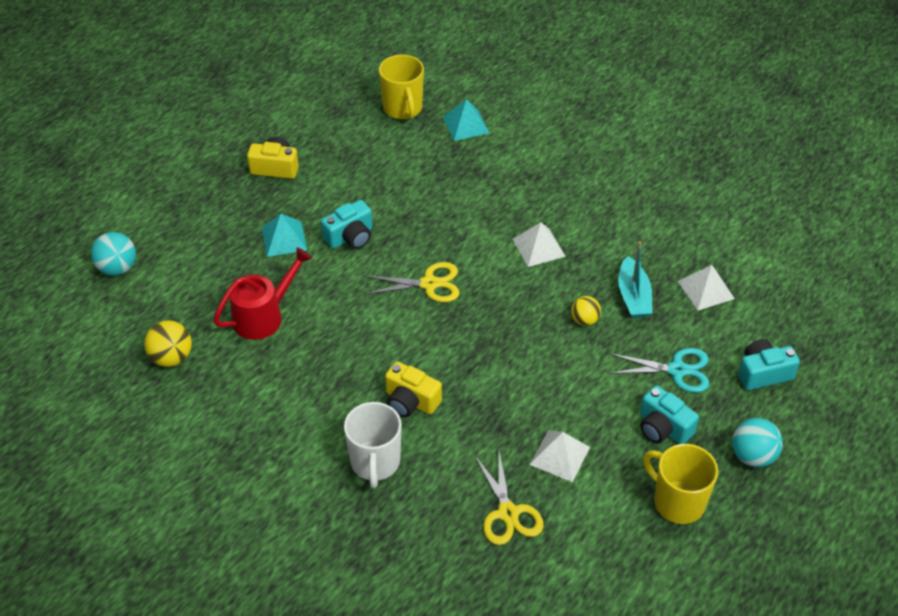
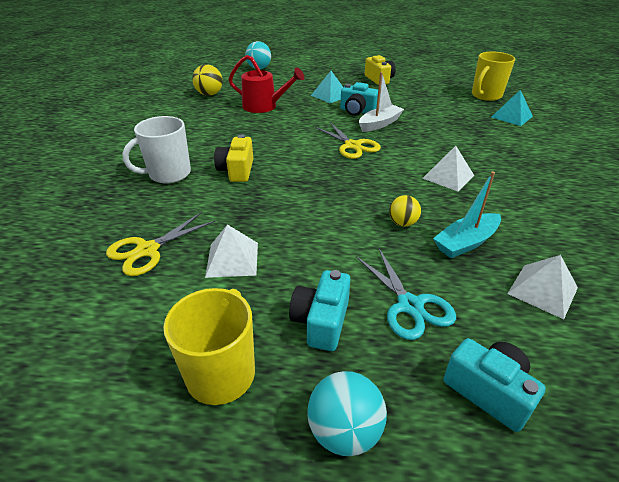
camera: 60 degrees right, 10 degrees down
none -> white boat [359,72,404,132]

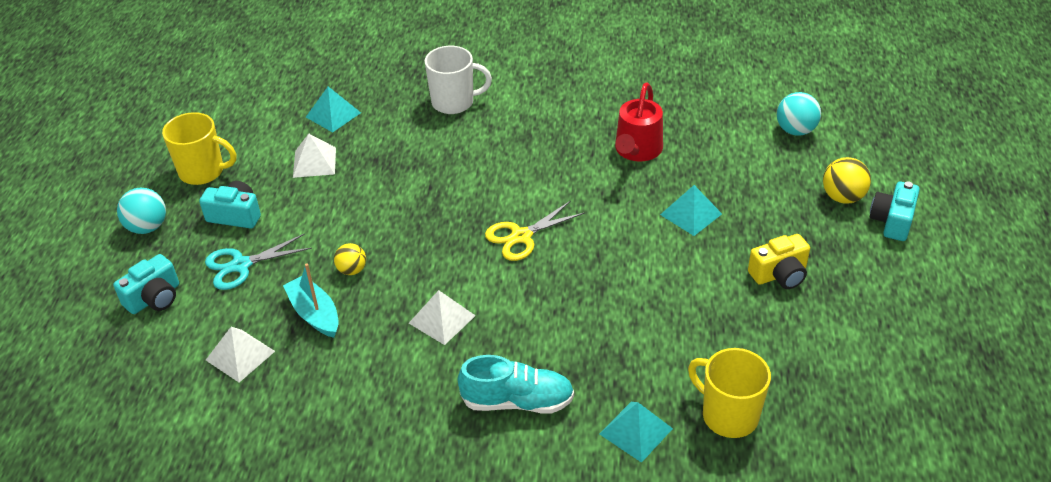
camera: 90 degrees right, 5 degrees up
yellow scissors [106,212,216,276] -> turquoise pyramid [306,87,361,132]
white mug [122,116,191,183] -> white mug turned 120 degrees clockwise [424,46,492,114]
yellow ball [192,64,223,96] -> yellow ball moved to [823,157,871,204]
yellow camera [214,135,253,182] -> none
turquoise camera [340,82,378,116] -> turquoise camera moved to [870,181,920,241]
white boat [359,72,404,132] -> none
none -> turquoise shoe [458,355,574,414]

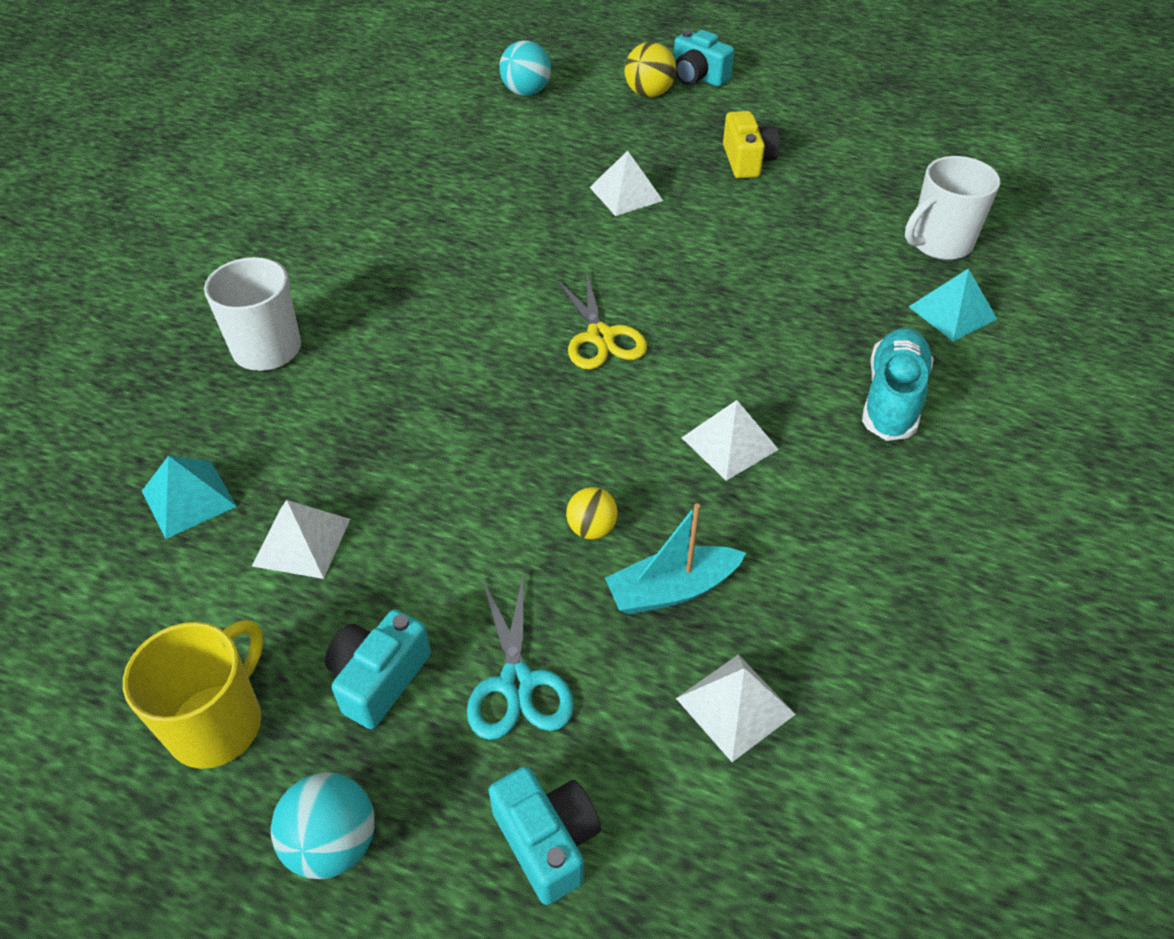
camera: 75 degrees left, 5 degrees up
red watering can [615,82,663,161] -> none
turquoise pyramid [660,185,722,236] -> white pyramid [589,151,663,216]
yellow mug [688,348,771,438] -> white mug [905,156,1000,260]

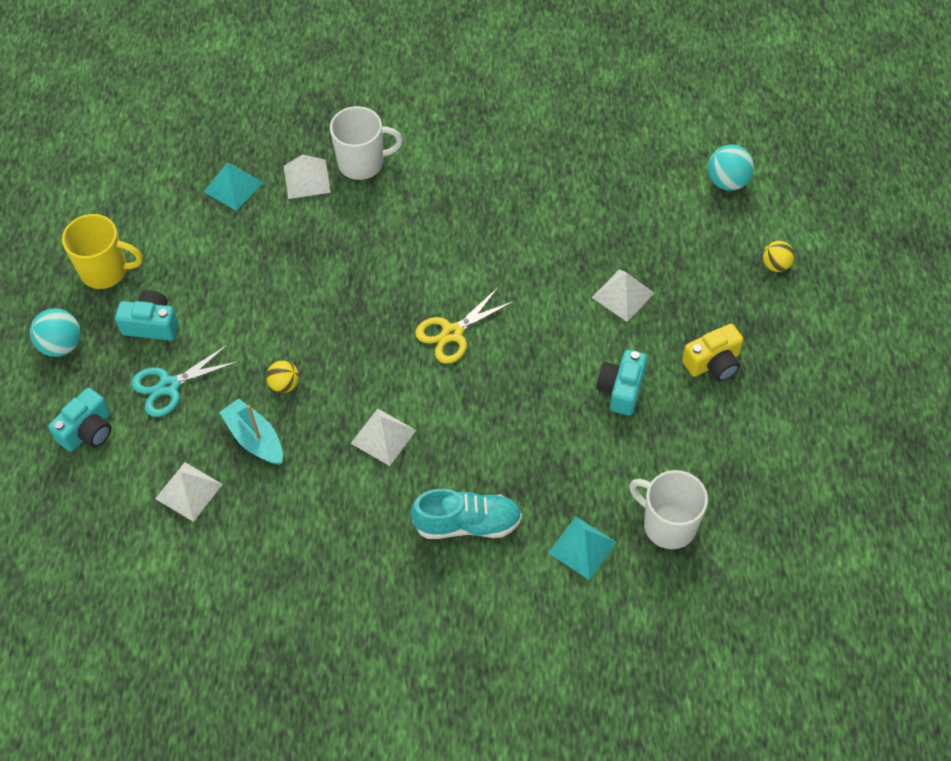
camera: 70 degrees right, 10 degrees up
white pyramid [252,500,350,579] -> white pyramid moved to [284,154,331,199]
yellow ball [624,42,676,97] -> yellow ball [763,241,794,272], size x0.66
turquoise camera [674,30,734,87] -> turquoise camera moved to [596,350,647,415]

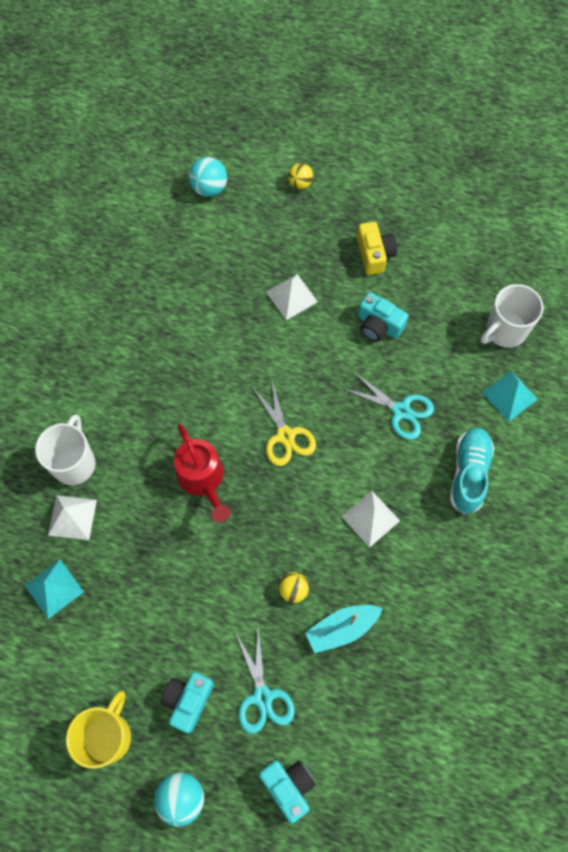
camera: 75 degrees left, 10 degrees up
white pyramid [155,462,223,522] -> none
none -> red watering can [174,424,231,522]
none -> turquoise scissors [344,371,434,440]

